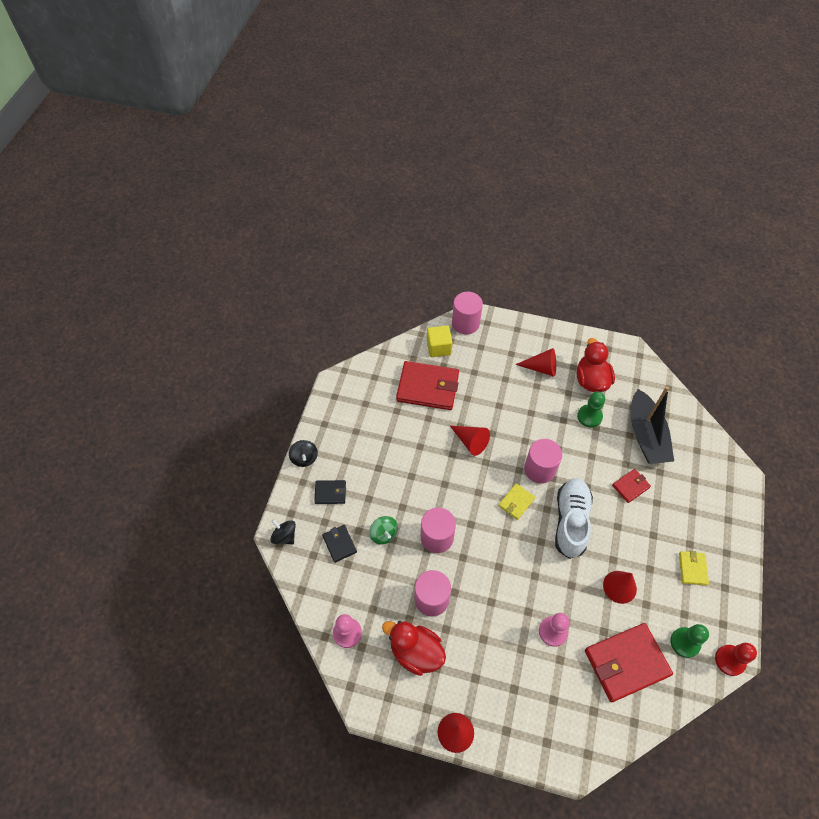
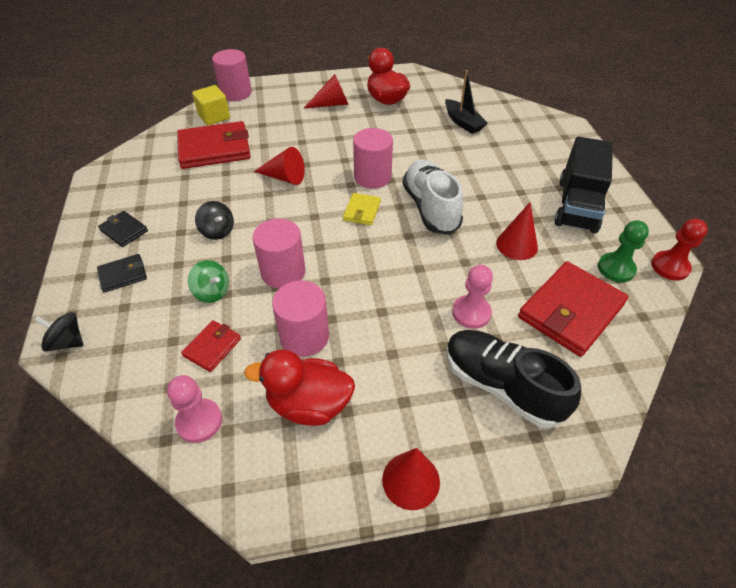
camera: 25 degrees left, 10 degrees down
black spinning top [289,440,318,467] -> black spinning top moved to [195,201,234,240]
black wallet [322,525,357,563] -> black wallet moved to [98,211,148,247]
green pawn [577,391,605,428] -> none
red wallet [612,469,651,503] -> red wallet moved to [181,320,241,372]
black boat [631,386,674,464] -> black boat [445,70,488,134], size x0.62
yellow wallet [679,551,709,585] -> black truck [555,136,613,233]
none -> black shoe [446,330,581,428]

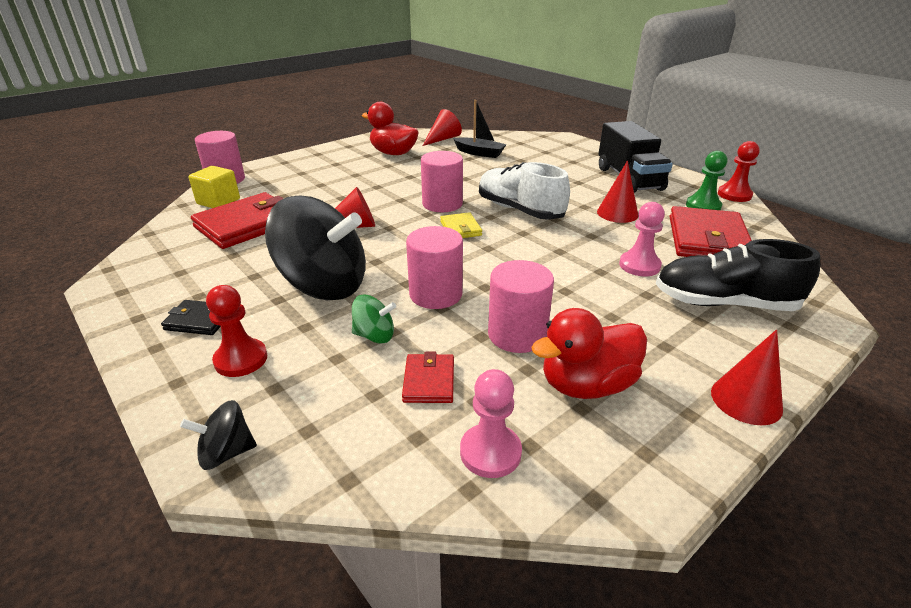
camera: 30 degrees left, 15 degrees down
black wallet [97,254,147,293] -> red pawn [206,285,267,377]
black spinning top [195,201,234,240] -> black spinning top [265,196,366,300], size x2.33
red cone [304,74,349,108] -> red cone moved to [422,109,462,146]

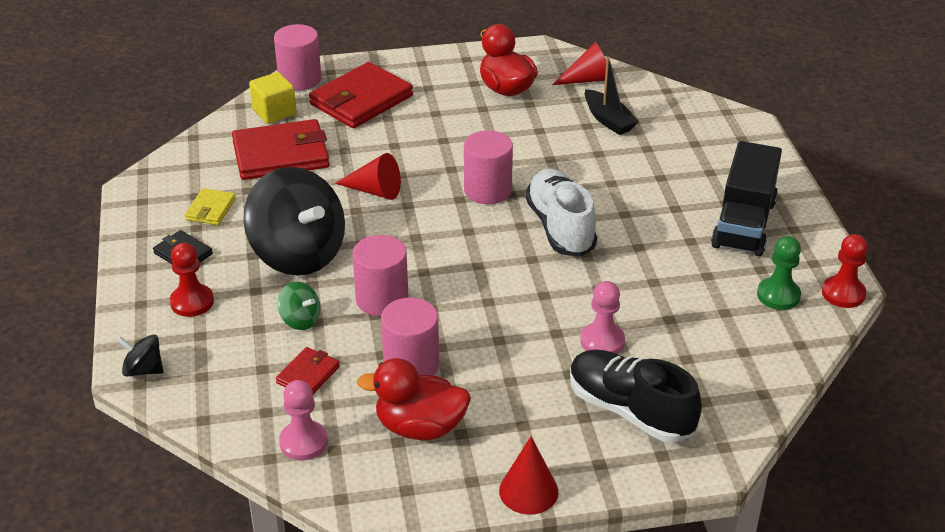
camera: 30 degrees right, 5 degrees up
yellow wallet [440,212,482,238] -> yellow wallet moved to [185,188,236,225]
red cone [597,161,638,223] -> none
red wallet [670,206,752,257] -> red wallet moved to [309,62,413,128]

